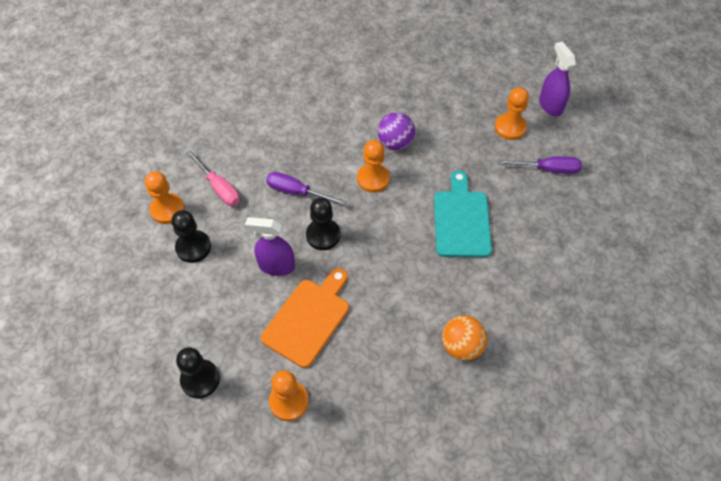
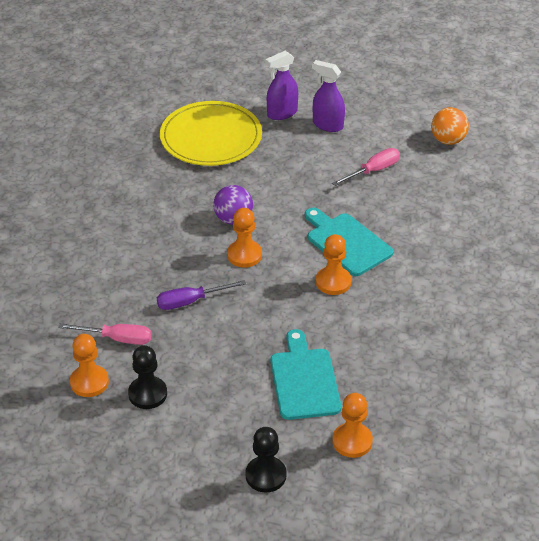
camera: 40 degrees left, 15 degrees down
purple spray bottle [245,217,295,276] -> purple spray bottle moved to [266,51,298,120]
orange cutting board [261,268,349,368] -> turquoise cutting board [271,329,341,420]
black pawn [306,198,340,250] -> none
orange ball [442,315,487,361] -> orange ball moved to [431,107,469,145]
orange pawn [495,87,529,140] -> orange pawn moved to [316,234,351,295]
purple screwdriver [498,156,582,174] -> pink screwdriver [332,148,400,186]
none -> yellow plate [160,101,262,166]

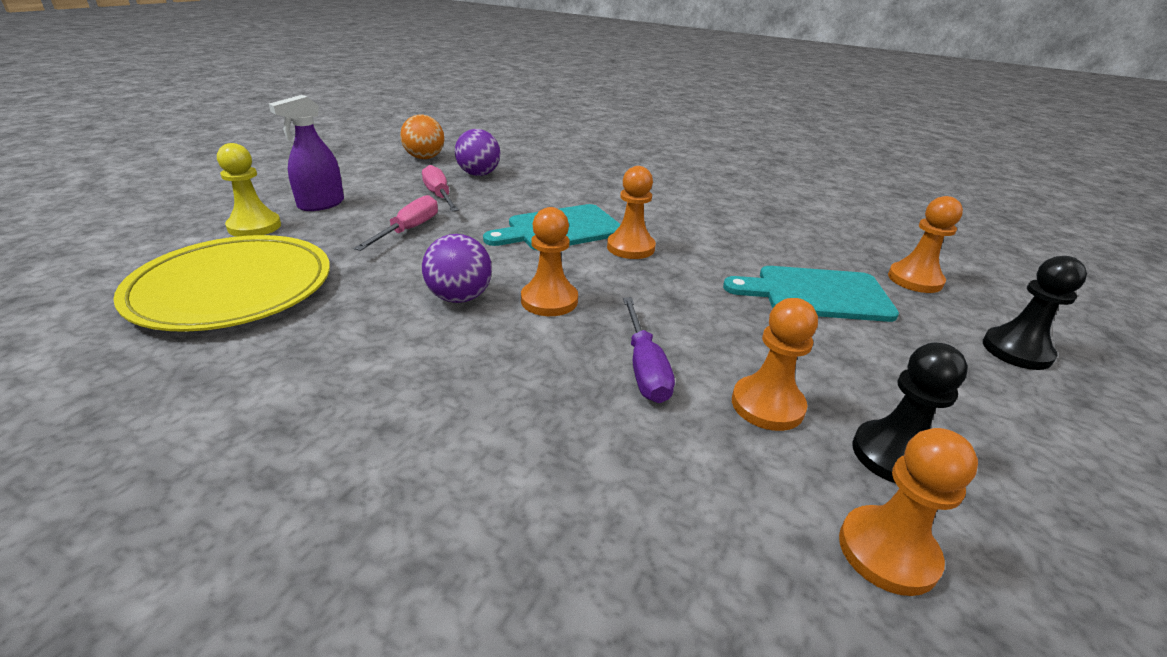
camera: 80 degrees left, 10 degrees down
pink screwdriver [58,323,152,345] -> pink screwdriver moved to [354,195,438,251]
purple spray bottle [266,51,298,120] -> yellow pawn [217,143,281,237]
none -> purple ball [455,129,500,176]
none -> orange pawn [732,298,818,431]

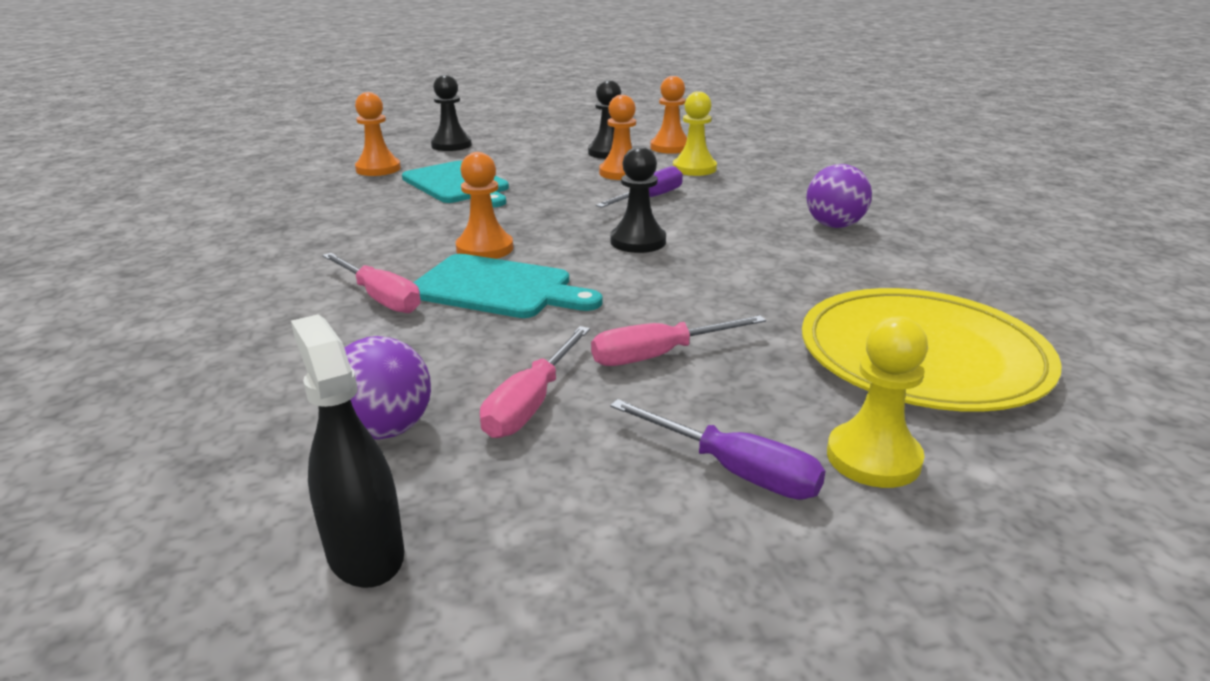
camera: 130 degrees left, 5 degrees down
purple spray bottle [269,95,344,211] -> purple screwdriver [610,399,826,500]
orange ball [400,114,444,159] -> black spray bottle [291,314,404,588]
purple ball [422,234,492,303] -> purple ball moved to [806,164,872,228]
orange pawn [521,207,578,316] -> black pawn [610,146,666,253]
none -> pink screwdriver [322,253,421,313]
none -> yellow pawn [673,91,717,176]

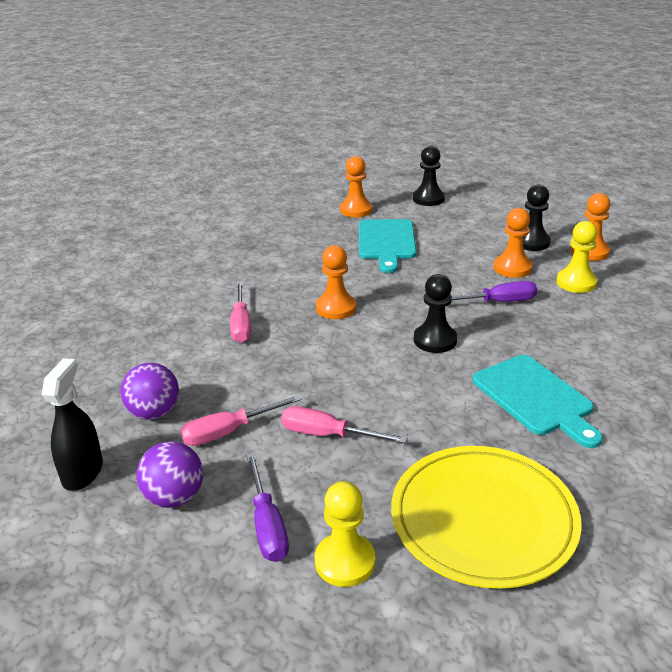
camera: 40 degrees right, 5 degrees up
turquoise cutting board [413,254,603,318] -> turquoise cutting board moved to [472,355,603,448]
purple ball [806,164,872,228] -> purple ball moved to [136,441,203,508]

